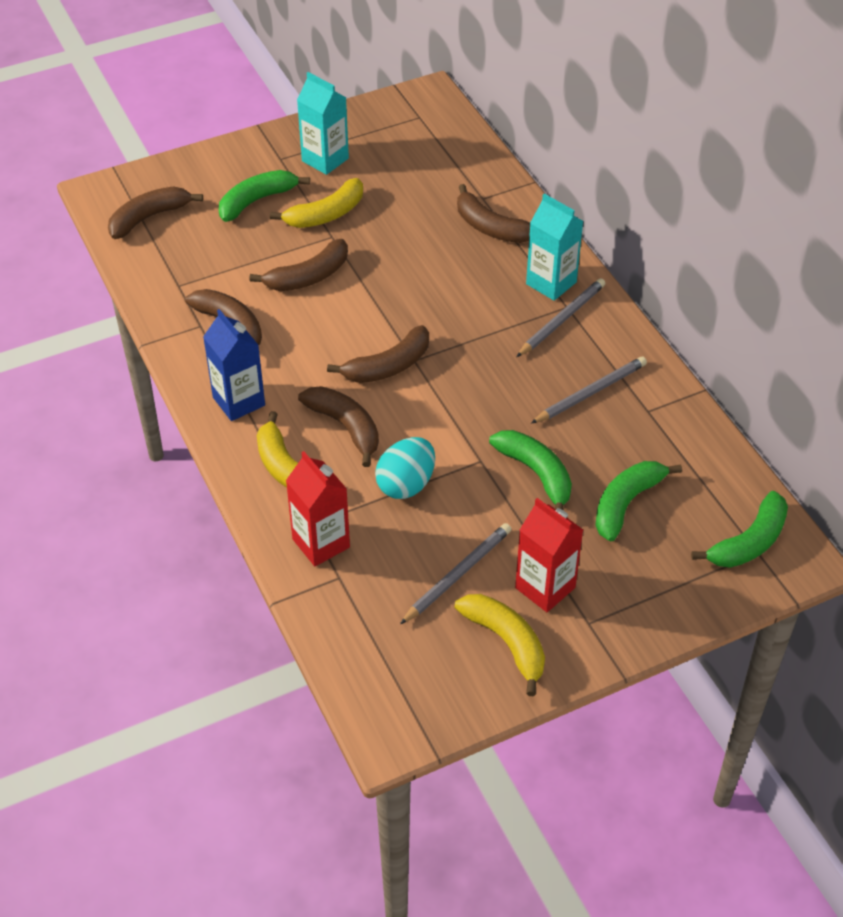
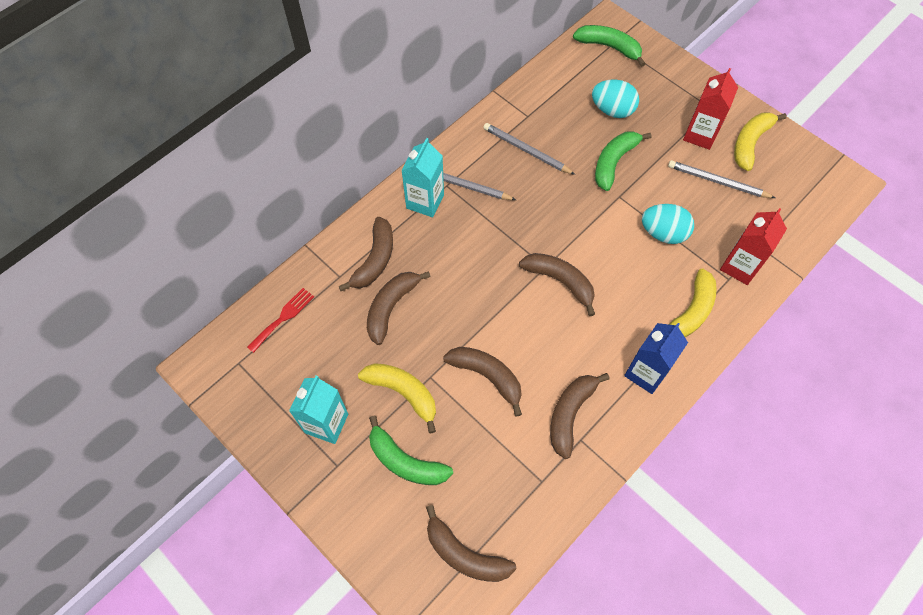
camera: 110 degrees left, 15 degrees up
brown banana [298,386,379,467] -> brown banana moved to [367,271,431,345]
green banana [595,461,682,541] -> turquoise egg [592,79,639,118]
none -> red fork [247,288,314,353]

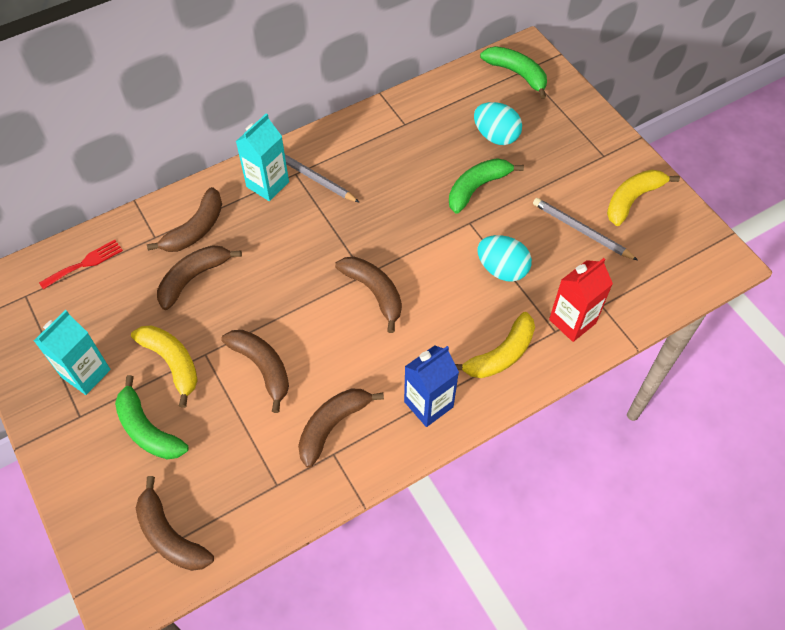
camera: 15 degrees right, 5 degrees down
grey pencil [483,123,575,175] -> none
red carton [683,68,738,150] -> none

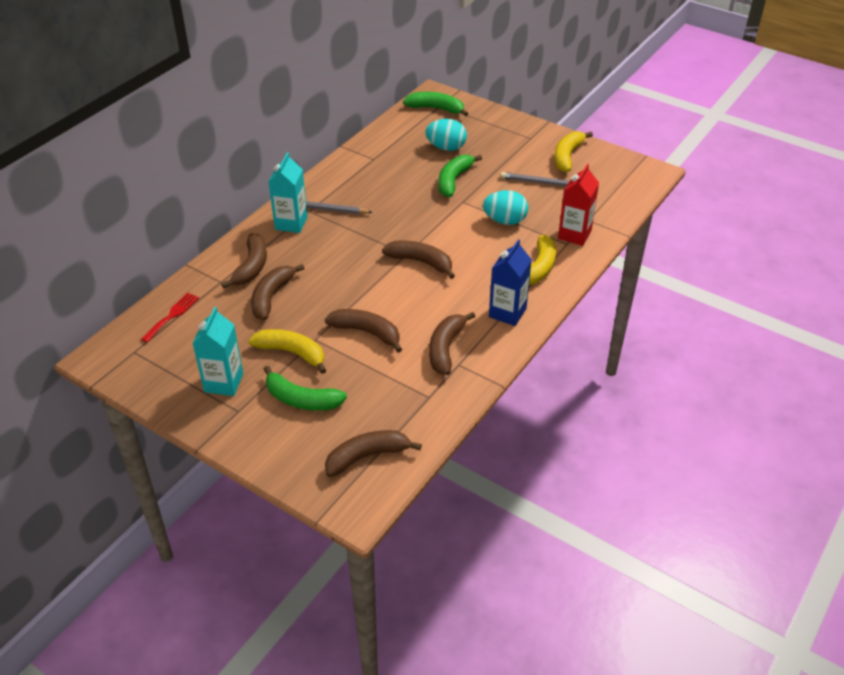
camera: 25 degrees left, 15 degrees down
brown banana [136,476,214,571] -> brown banana turned 135 degrees clockwise [325,430,422,477]

